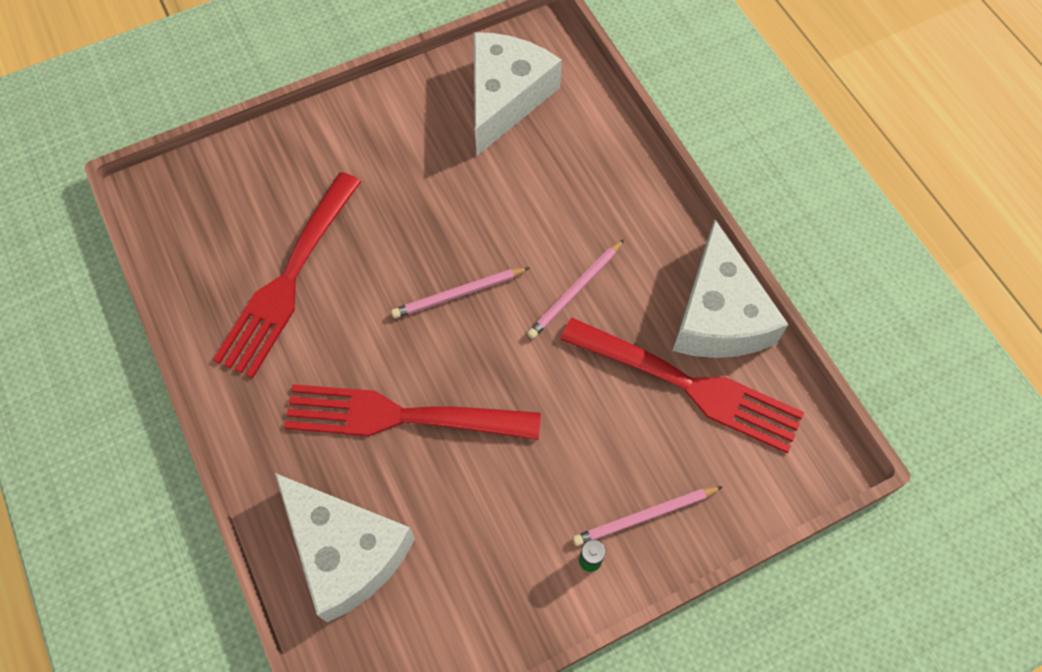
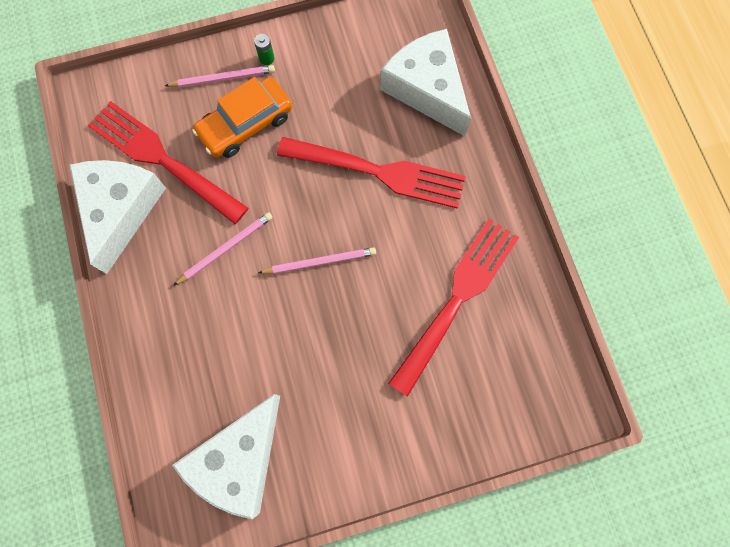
camera: 170 degrees left, 10 degrees up
none -> orange car [192,77,292,158]

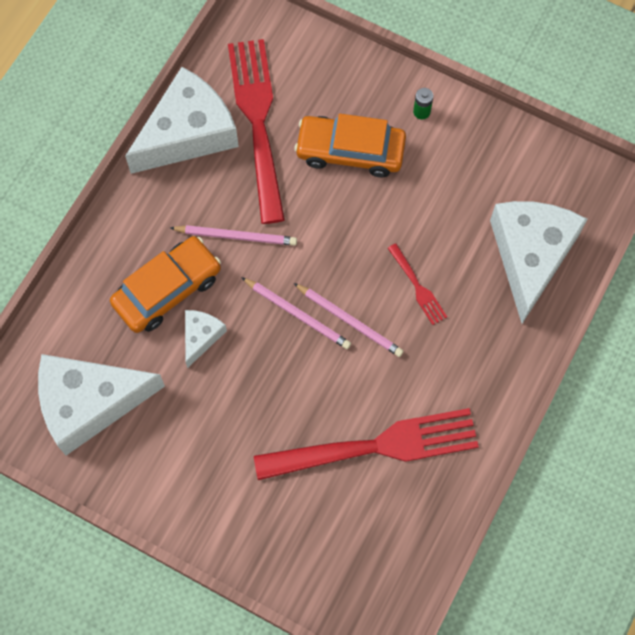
camera: 45 degrees right, 5 degrees down
pink pencil [165,65,275,88] -> pink pencil moved to [294,283,404,357]
red fork [277,137,466,209] -> red fork [388,243,447,325], size x0.43
none -> orange car [110,236,221,333]
none -> white cheese [185,310,227,368]

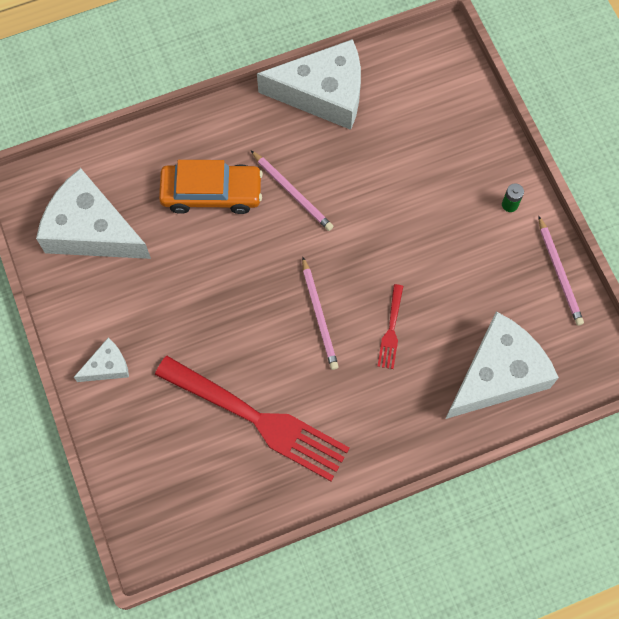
camera: 40 degrees right, 0 degrees up
white cheese [185,310,227,368] -> white cheese moved to [74,338,129,382]
red fork [228,39,285,224] -> none
pink pencil [241,277,351,349] -> pink pencil moved to [538,215,584,326]
orange car [295,114,406,177] -> none

